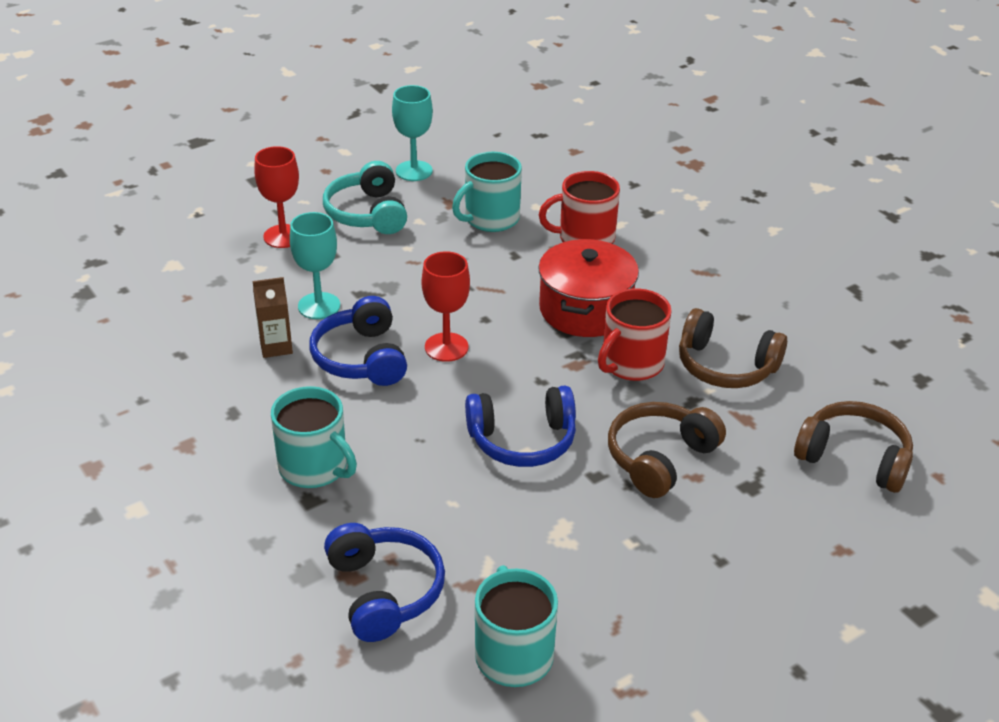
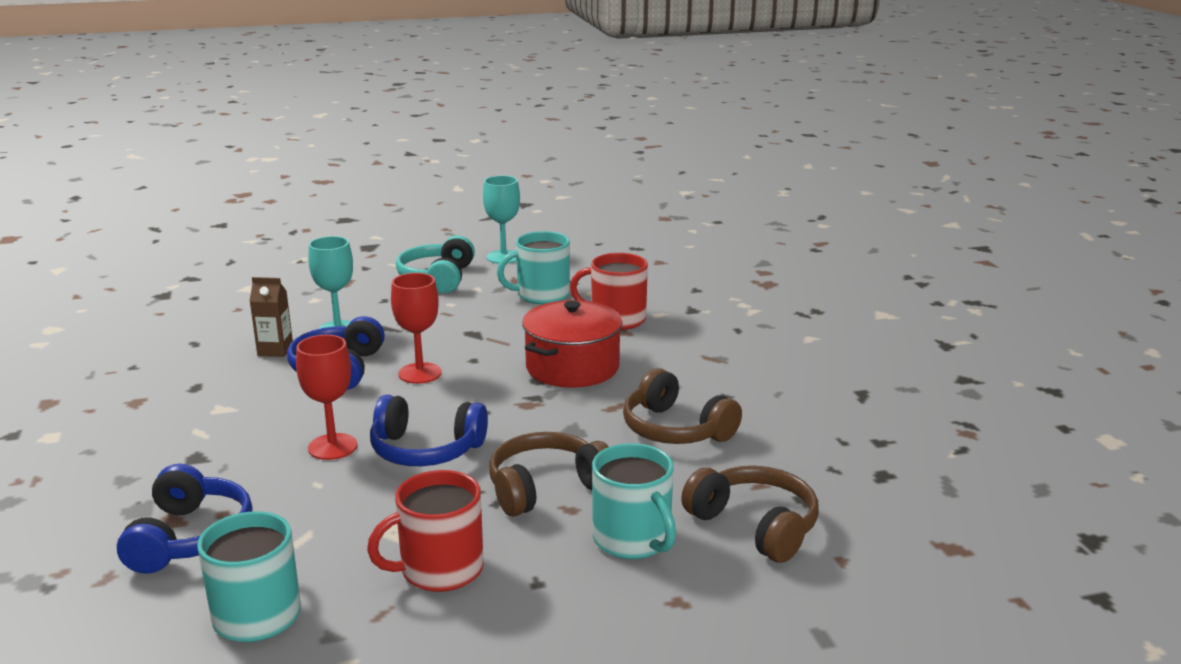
camera: 20 degrees right, 15 degrees down
red goblet [254,146,299,248] -> red goblet moved to [296,335,357,460]
turquoise mug [271,386,357,488] -> turquoise mug moved to [592,443,676,559]
red mug [598,288,672,381] -> red mug moved to [367,470,484,592]

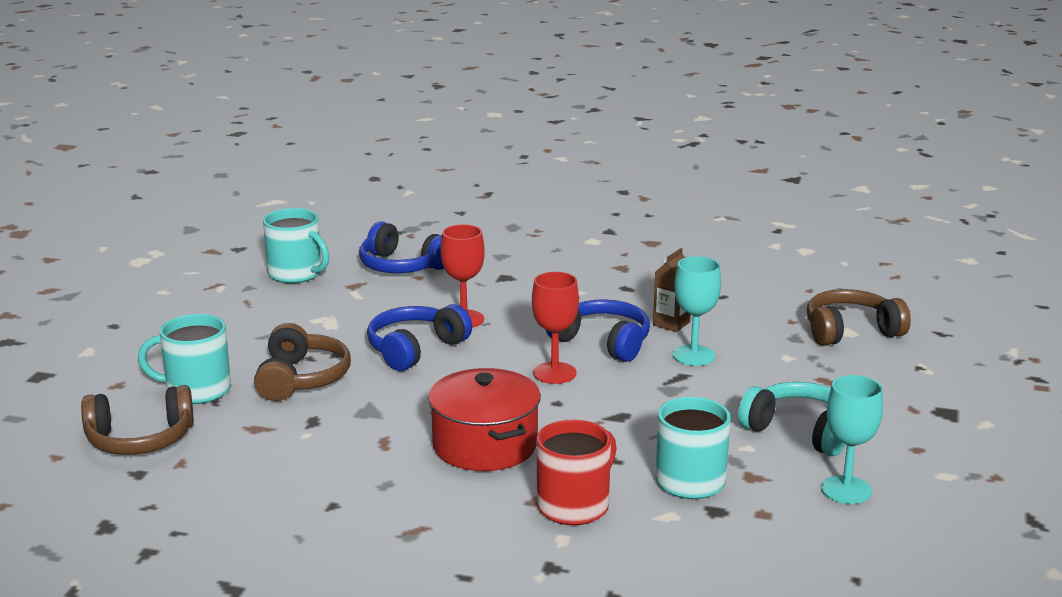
camera: 120 degrees right, 0 degrees up
red mug [367,470,484,592] -> none
brown headphones [623,368,742,444] -> brown headphones moved to [807,289,911,346]

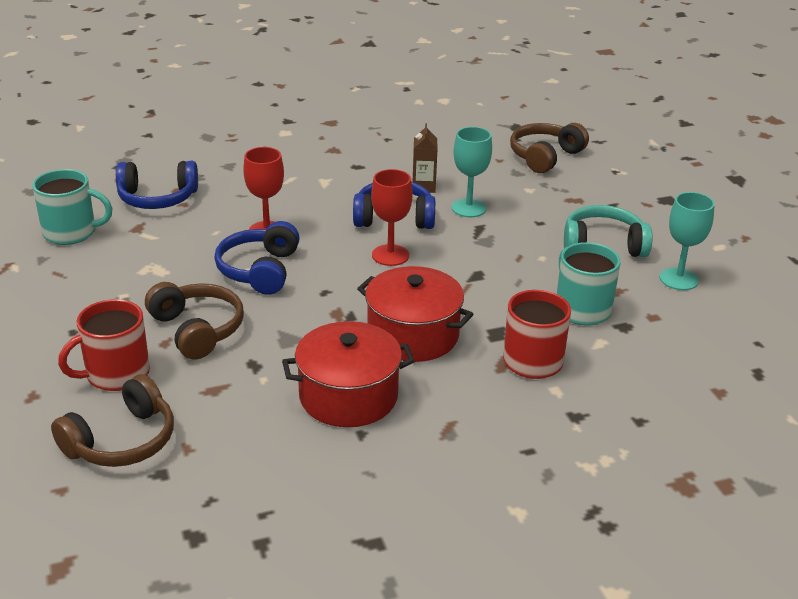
camera: 35 degrees left, 10 degrees up
turquoise mug [138,314,231,404] -> red mug [58,299,150,391]
none -> red pot [282,321,415,427]

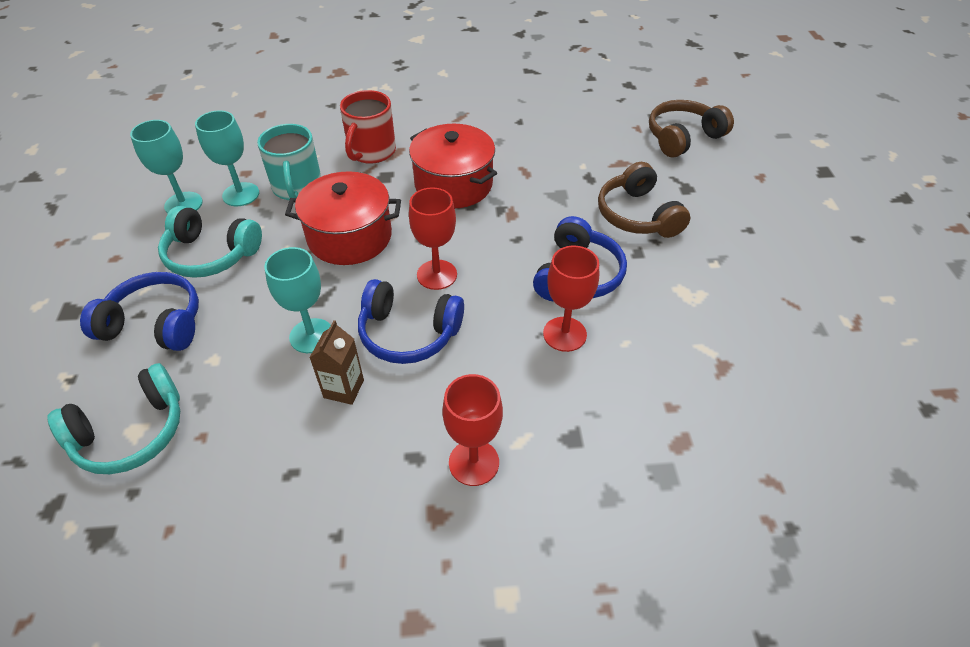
camera: 165 degrees left, 15 degrees up
turquoise mug [33,169,113,245] -> none
red mug [58,299,150,391] -> none
blue headphones [116,161,198,209] -> blue headphones moved to [80,272,199,351]
red pot [282,321,415,427] -> red pot moved to [285,171,401,265]
brown headphones [510,123,589,173] -> turquoise headphones [47,363,180,474]
none -> turquoise goblet [195,110,259,206]
none -> red goblet [442,374,503,486]

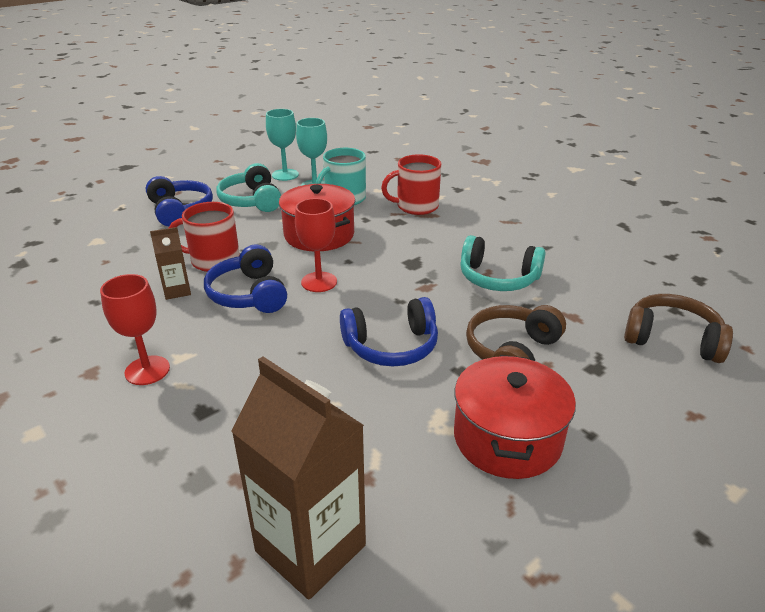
camera: 55 degrees right, 15 degrees down
turquoise headphones [47,363,180,474] -> turquoise headphones moved to [460,235,546,291]
turquoise goblet [264,247,331,353] -> red mug [169,202,240,272]
red pot [409,124,497,208] -> red pot moved to [454,355,576,479]
red goblet [543,246,599,352] -> none
none -> brown carton [231,356,366,600]

